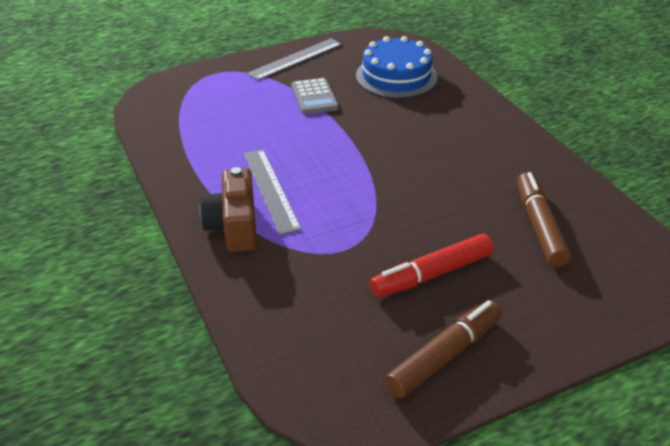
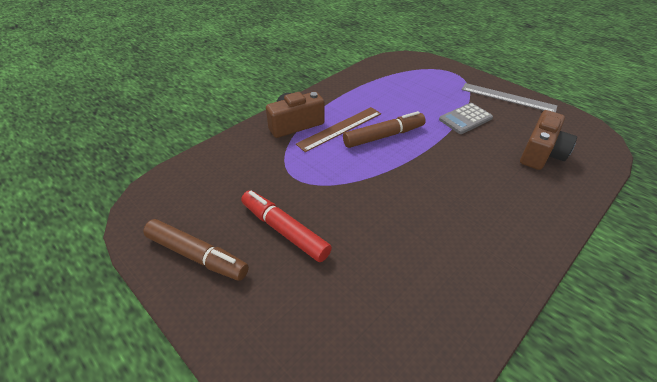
camera: 70 degrees right, 5 degrees up
grey ruler [244,149,302,235] -> brown ruler [296,107,381,152]
blue cake [356,36,438,98] -> brown camera [520,110,577,170]
brown marker [517,172,571,267] -> brown marker moved to [343,111,426,148]

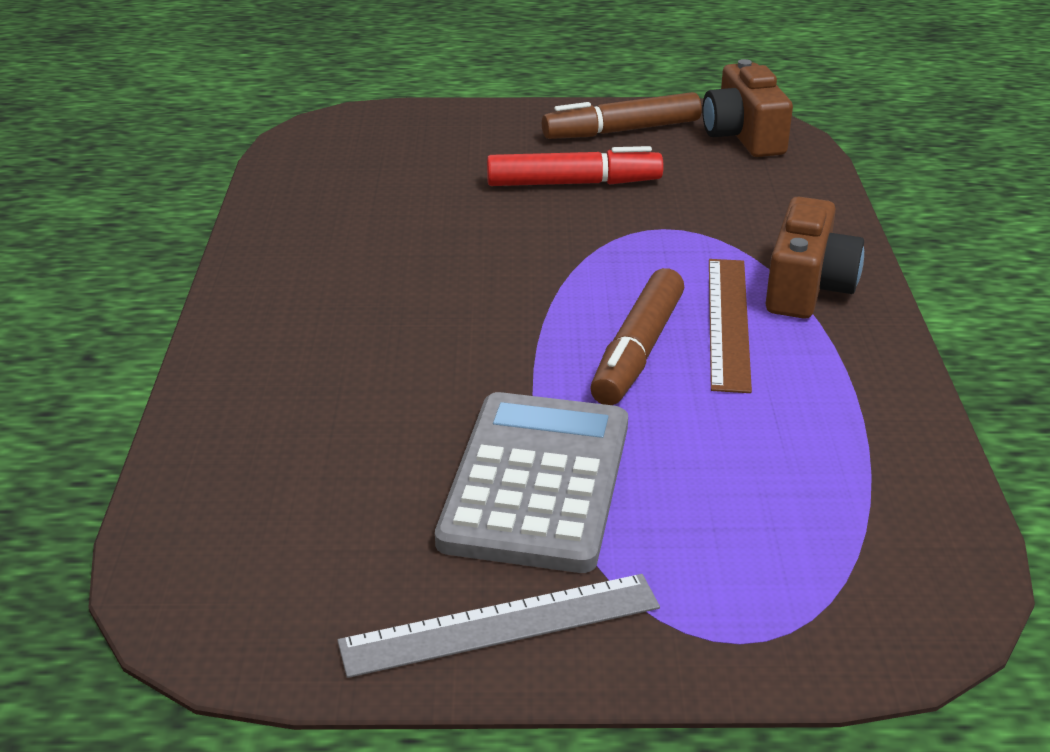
camera: 135 degrees right, 10 degrees down
grey calculator [439,103,493,134] -> grey calculator [435,392,628,573], size x1.73
brown camera [520,110,577,170] -> brown camera moved to [702,59,793,157]

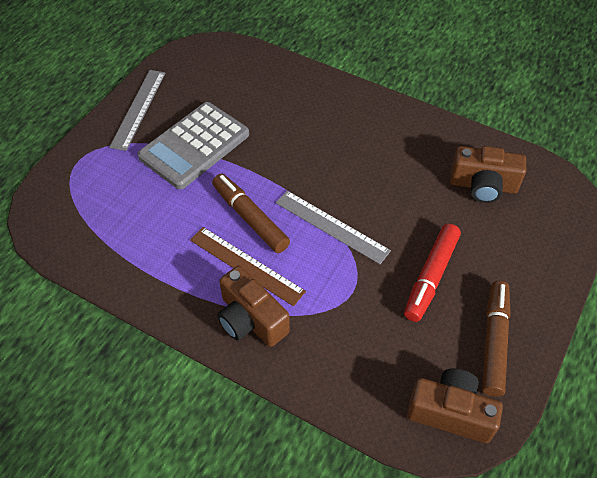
camera: 120 degrees right, 20 degrees up
grey calculator [435,392,628,573] -> grey calculator turned 90 degrees clockwise [138,102,249,189]
none -> grey ruler [276,191,391,264]
none -> brown camera [450,146,526,203]

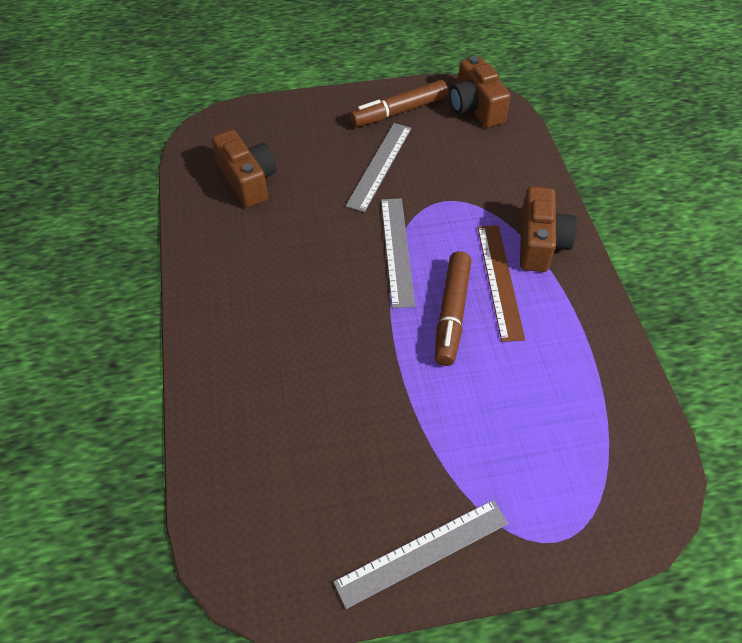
camera: 130 degrees left, 0 degrees up
grey calculator [138,102,249,189] -> none
red marker [404,224,461,322] -> grey ruler [346,123,412,212]

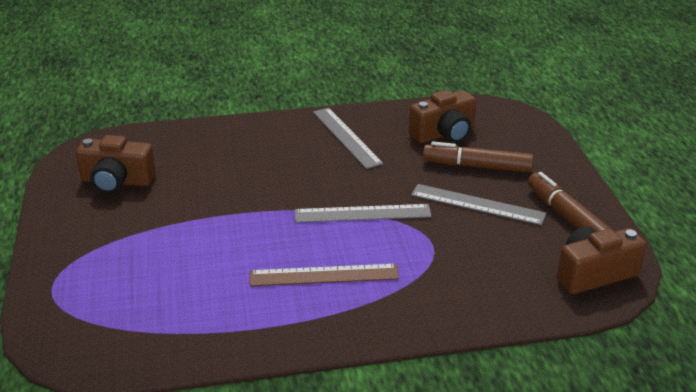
camera: 90 degrees right, 20 degrees down
grey ruler [333,500,509,609] -> grey ruler moved to [313,108,383,169]
brown marker [434,251,471,366] -> brown marker moved to [423,141,534,173]
brown camera [520,186,577,272] -> brown camera moved to [76,135,156,194]

